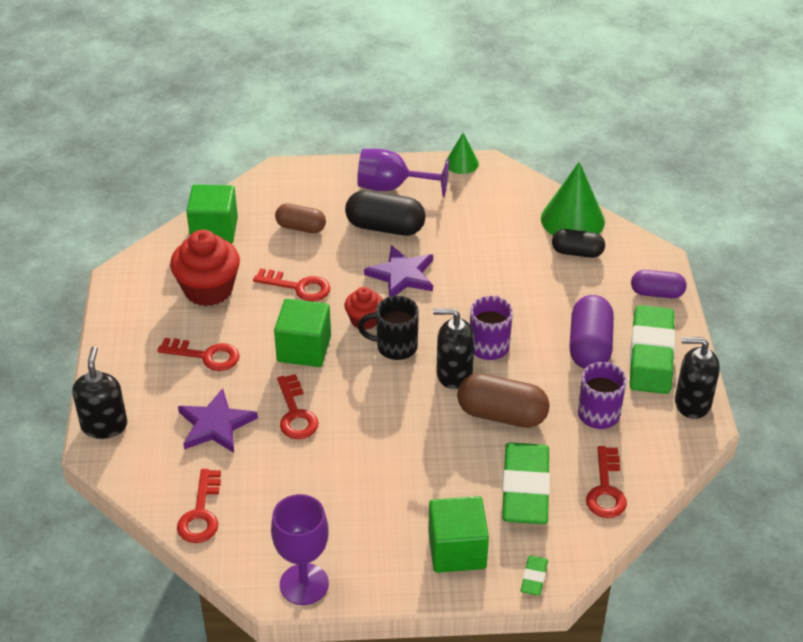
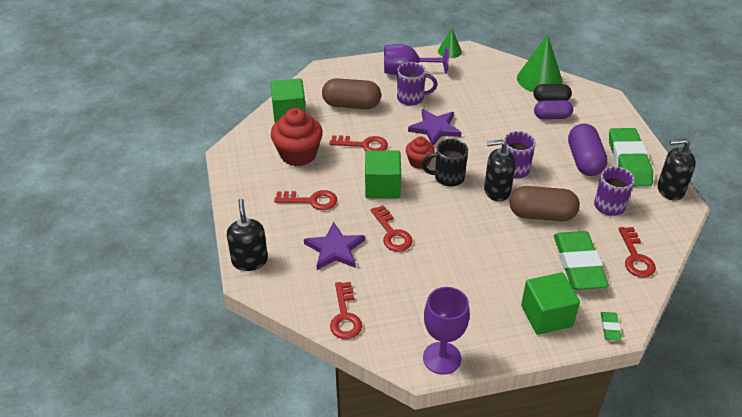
camera: 10 degrees left, 0 degrees up
brown capsule [275,203,326,233] -> brown capsule [322,78,381,109], size x1.56
black capsule [345,190,426,236] -> purple mug [397,62,438,106]
purple capsule [631,270,687,298] -> purple capsule moved to [534,100,573,119]

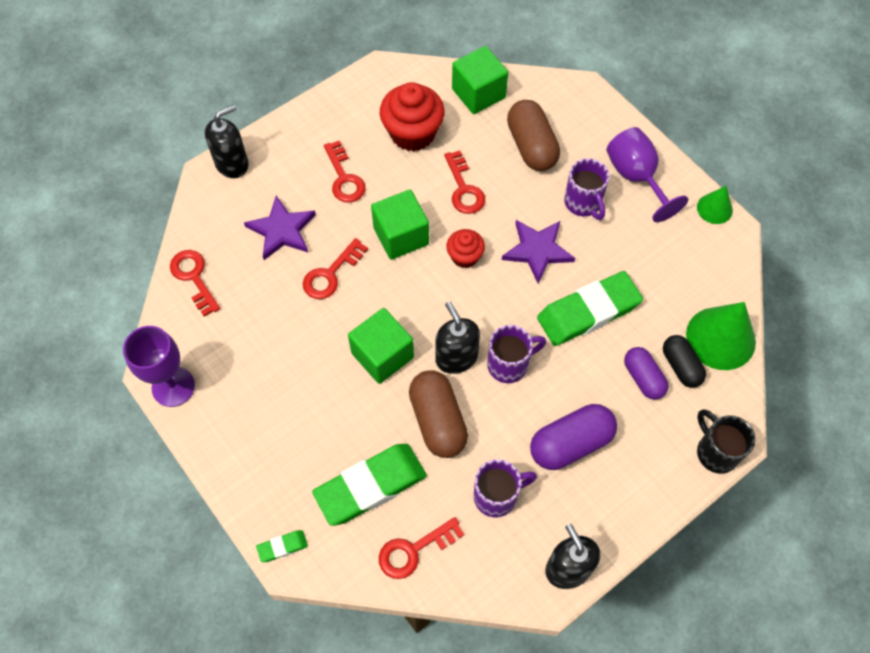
camera: 65 degrees right, 20 degrees up
red key [330,282,362,339] -> red key turned 90 degrees clockwise [170,250,220,317]
black mug [422,139,468,187] -> black mug moved to [697,409,756,474]
green cube [521,272,580,335] -> green cube moved to [348,308,414,384]
green eraser [609,128,653,186] -> green eraser moved to [537,271,643,346]

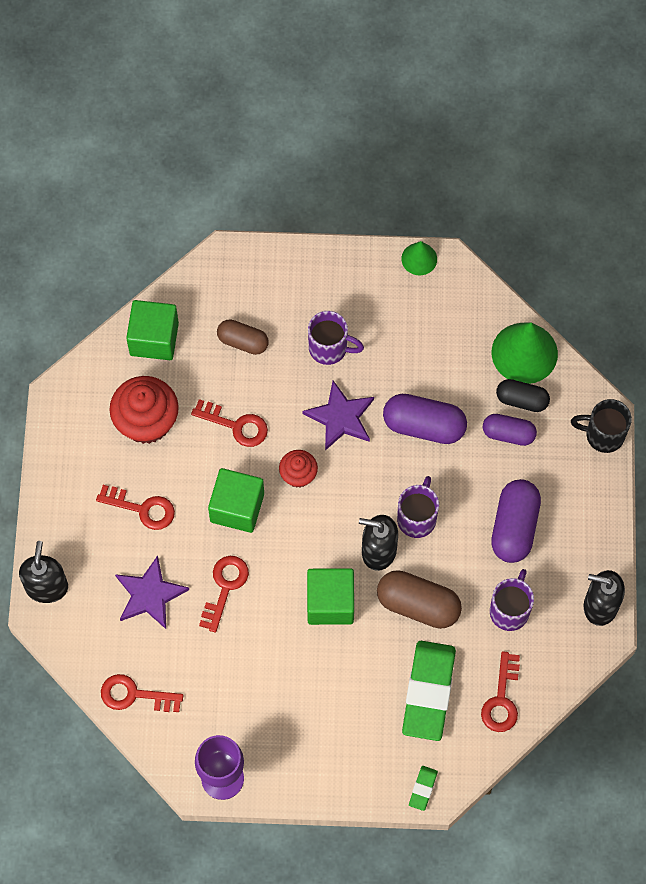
camera: 50 degrees left, 5 degrees up
red key [303,238,368,299] -> red key turned 150 degrees counterclockwise [199,556,249,633]
brown capsule [507,100,560,171] -> brown capsule [217,319,269,355], size x0.64
green eraser [537,271,643,346] -> purple capsule [383,394,467,444]
purple goblet [606,127,688,222] -> none

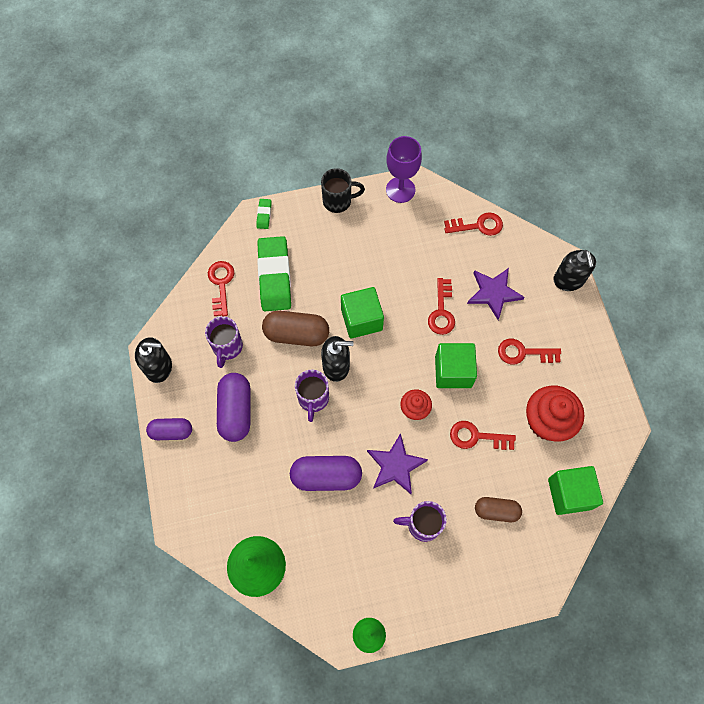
camera: 165 degrees right, 0 degrees up
purple capsule [483,414,537,446] -> purple capsule moved to [146,418,192,440]
black capsule [496,379,550,412] -> none
black mug [571,399,632,453] -> black mug moved to [321,168,365,213]

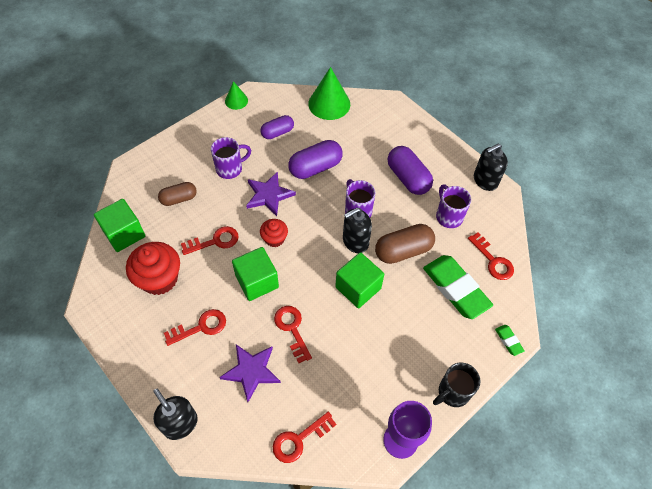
camera: 150 degrees right, 10 degrees down
purple capsule [146,418,192,440] -> purple capsule moved to [261,115,294,139]

